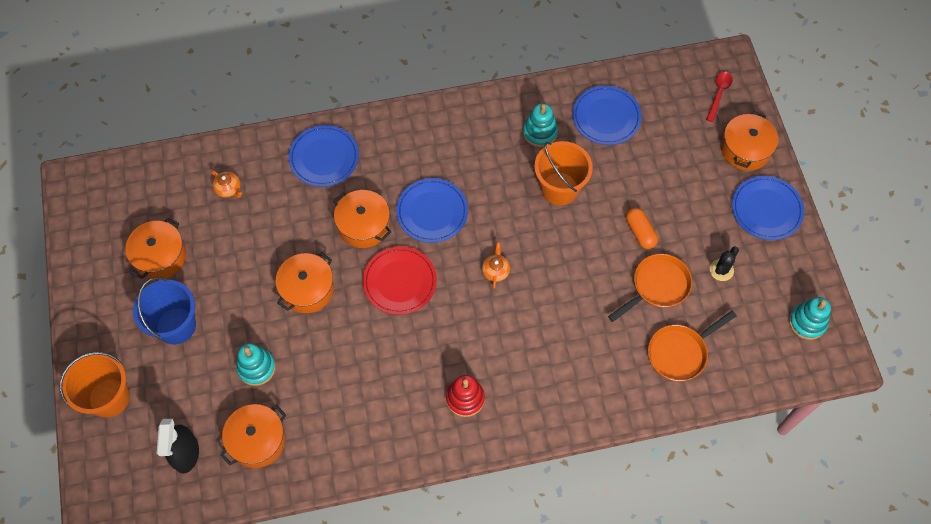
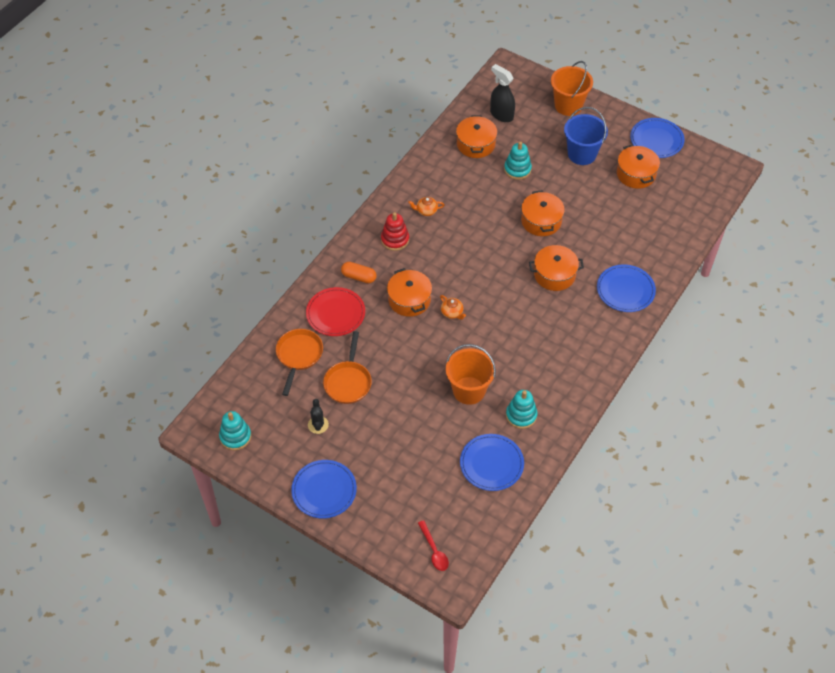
camera: 135 degrees right, 10 degrees down
orange teapot [211,170,242,198] -> orange teapot moved to [408,197,444,216]
red plate [363,246,437,315] -> red plate moved to [306,287,365,336]
blue plate [396,178,468,243] -> blue plate moved to [630,118,684,158]
orange capsule [626,208,658,249] -> orange capsule moved to [341,262,377,283]
orange pot [721,111,778,171] -> orange pot moved to [387,268,432,317]

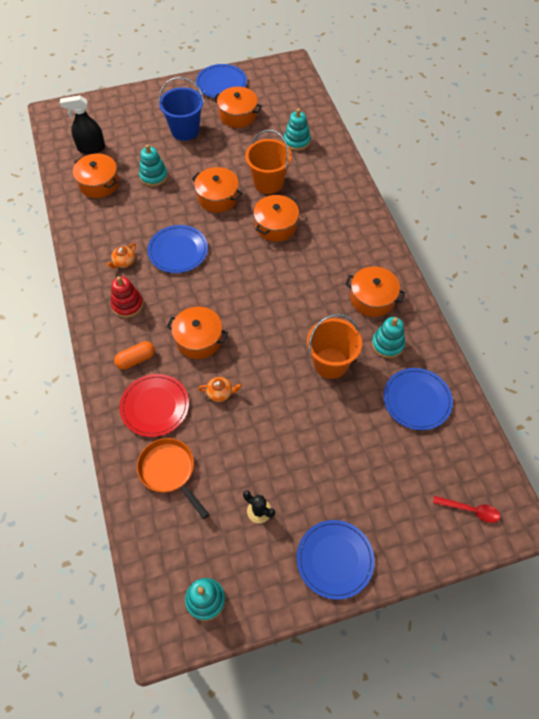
camera: 50 degrees left, 5 degrees up
orange pan [323,331,372,404] -> none
orange teapot [440,295,466,320] -> orange teapot moved to [198,377,242,402]
orange bucket [551,61,593,116] -> orange bucket moved to [245,130,292,194]
blue plate [597,264,656,312] -> blue plate moved to [147,225,208,273]
none -> turquoise stacking toy [284,109,311,151]
none -> orange pot [345,266,405,317]

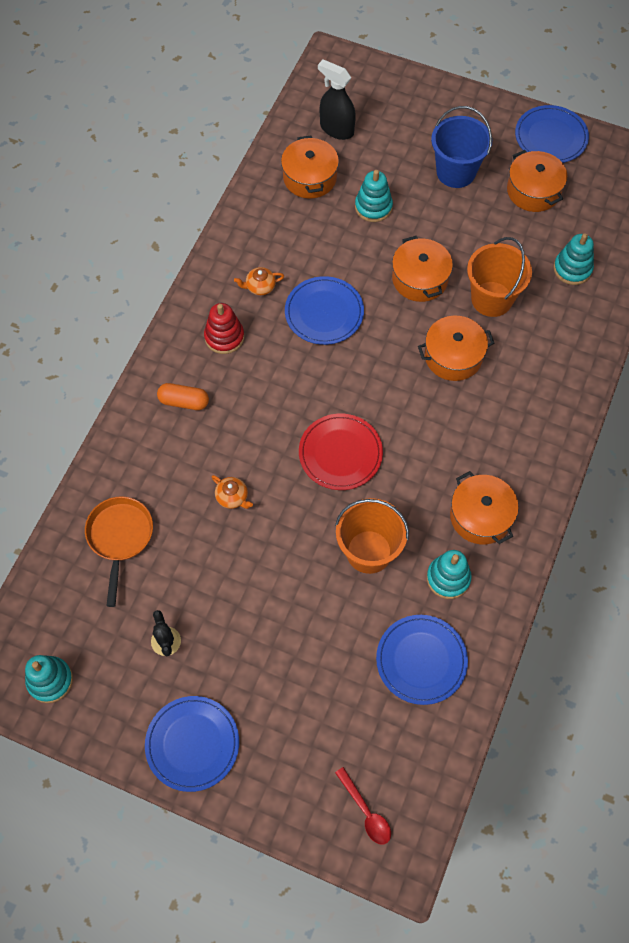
camera: 40 degrees right, 5 degrees up
red plate [120,374,189,437] -> red plate moved to [299,414,383,490]
orange pot [167,307,228,359] -> none

